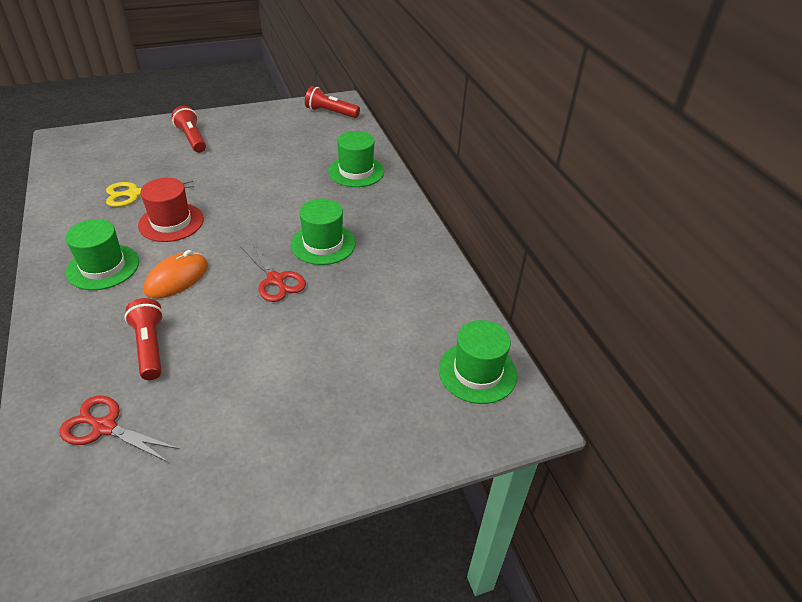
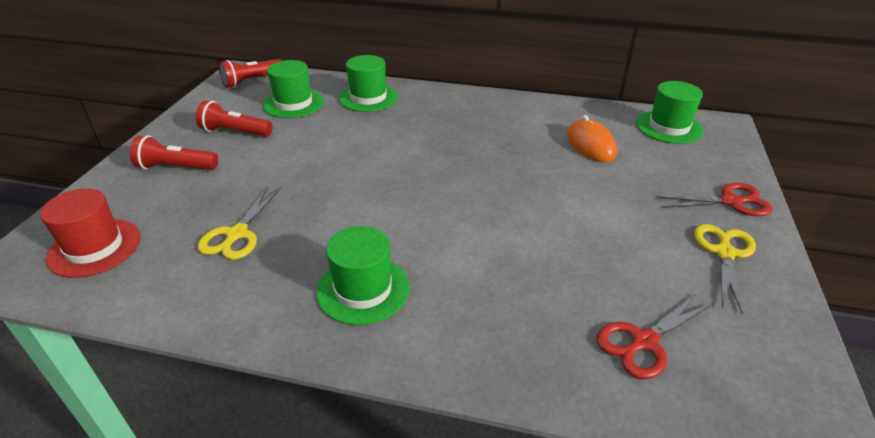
camera: 55 degrees left, 5 degrees down
red flashlight [124,298,164,380] -> red flashlight moved to [196,100,272,137]
red hat [138,178,204,242] -> red hat moved to [40,188,141,278]
orange mouse [144,250,208,298] -> orange mouse moved to [567,115,617,162]
red scissors [240,242,306,302] -> red scissors moved to [656,183,772,216]
green hat [291,199,356,265] -> green hat moved to [263,60,324,118]
none -> yellow scissors [694,224,756,314]

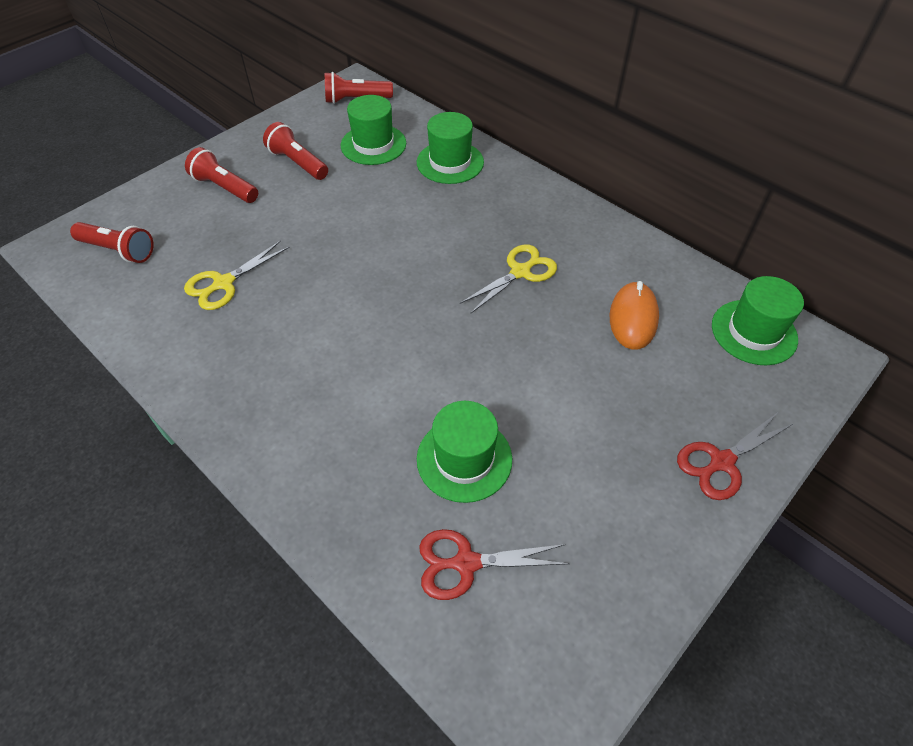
camera: 30 degrees right, 15 degrees up
red hat [40,188,141,278] -> red flashlight [70,222,154,263]
green hat [316,226,410,325] -> green hat moved to [417,401,512,503]
red scissors [656,183,772,216] -> red scissors turned 120 degrees clockwise [677,412,793,500]
yellow scissors [694,224,756,314] -> yellow scissors moved to [460,244,557,313]

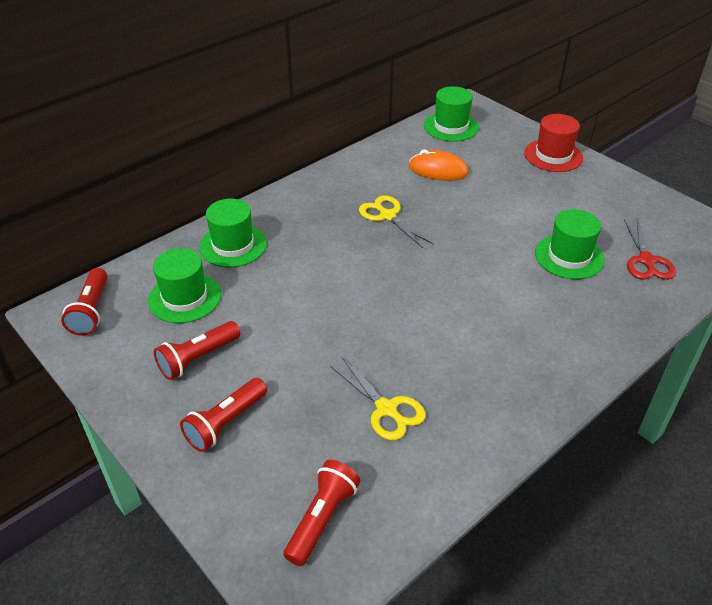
camera: 85 degrees left, 10 degrees down
red scissors [677,412,793,500] -> red hat [524,114,583,172]

